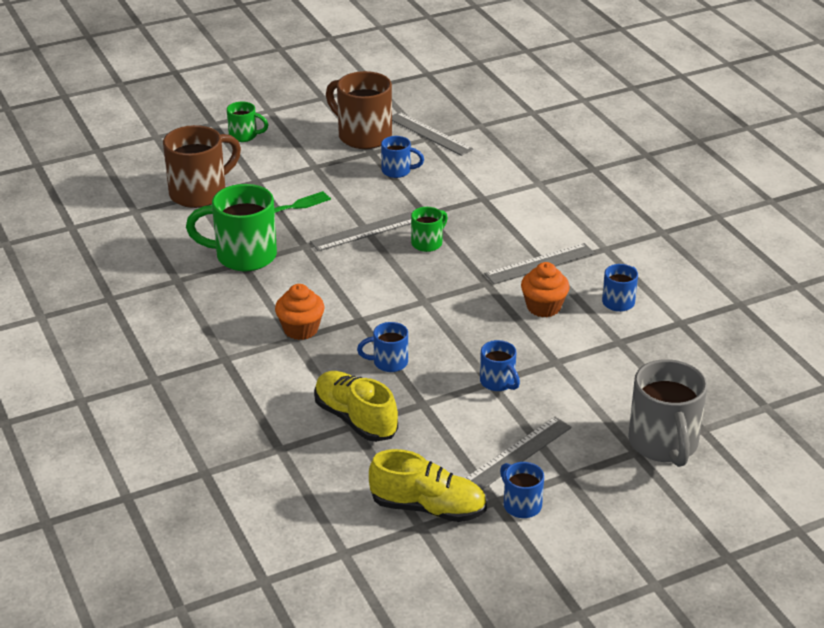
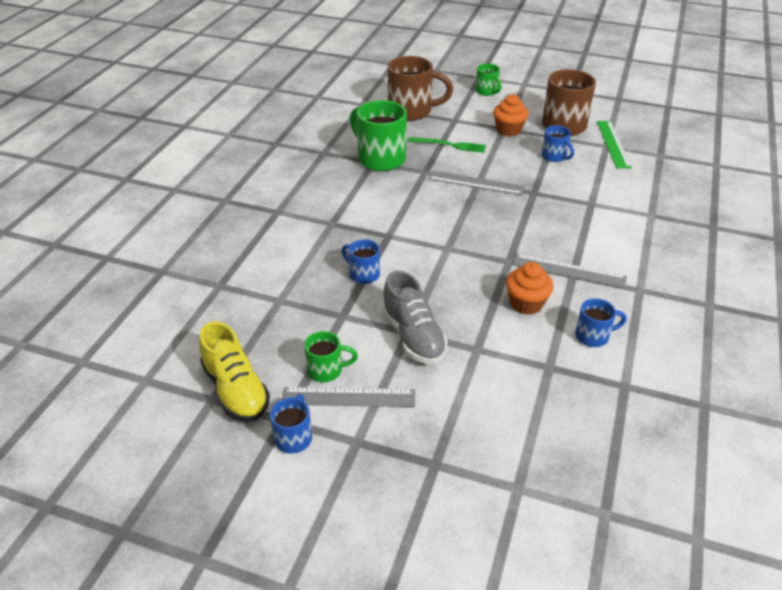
camera: 45 degrees right, 5 degrees up
orange cupcake [275,284,325,340] -> orange cupcake moved to [493,94,529,137]
yellow shoe [314,371,398,442] -> none
grey ruler [392,112,473,156] -> green ruler [597,121,632,168]
green mug [411,207,448,252] -> green mug moved to [304,331,358,382]
blue mug [480,340,520,391] -> grey shoe [382,270,448,364]
grey mug [628,359,707,467] -> none

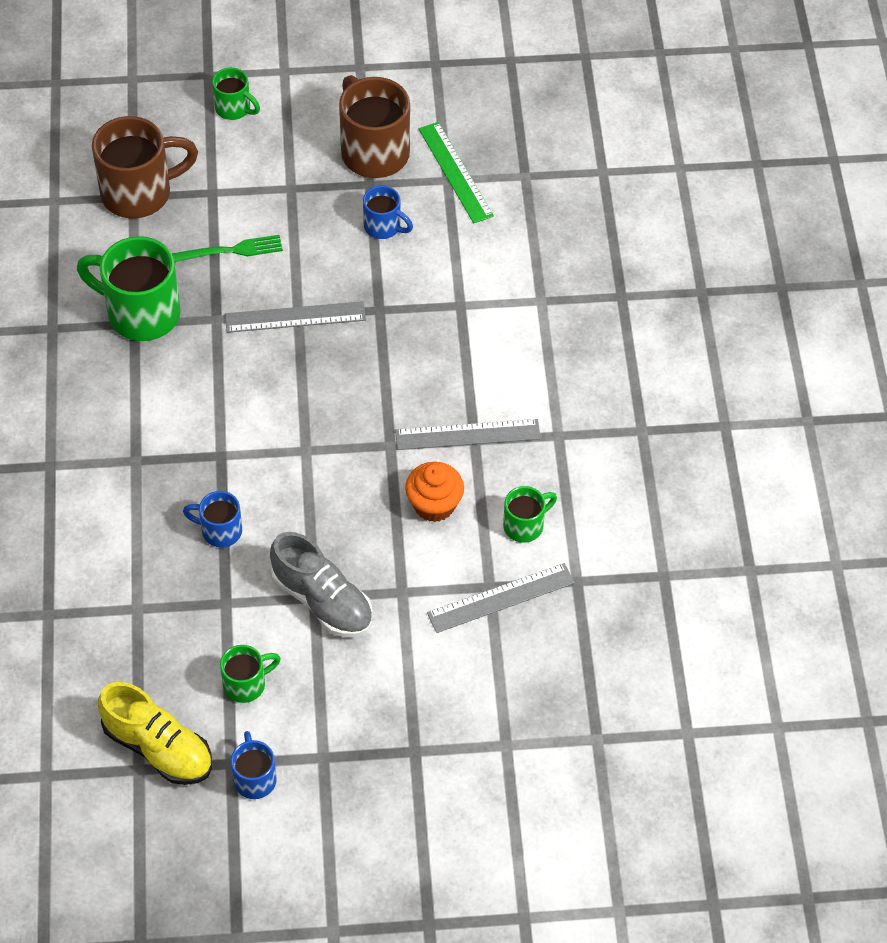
camera: 25 degrees left, 15 degrees up
grey ruler [283,387,415,407] -> grey ruler moved to [427,563,575,633]
orange cupcake [493,94,529,137] -> none
blue mug [575,298,627,347] -> green mug [503,486,557,543]

